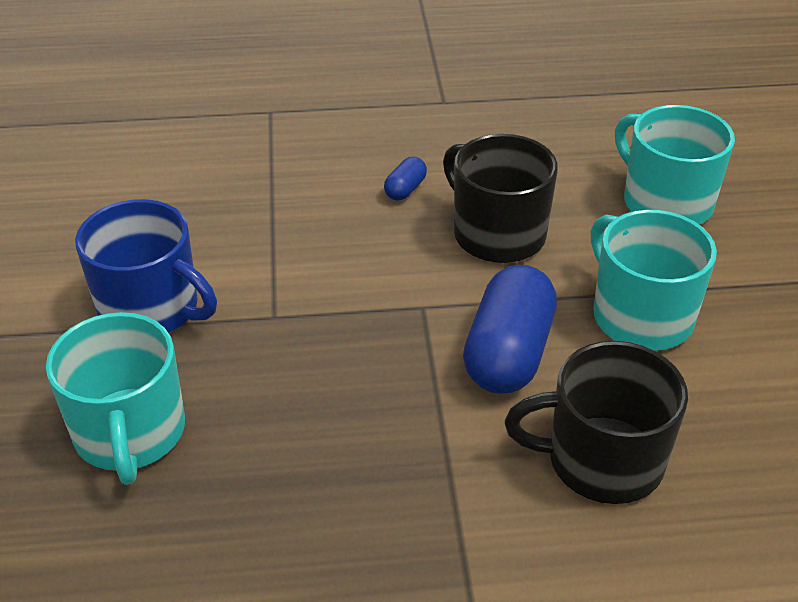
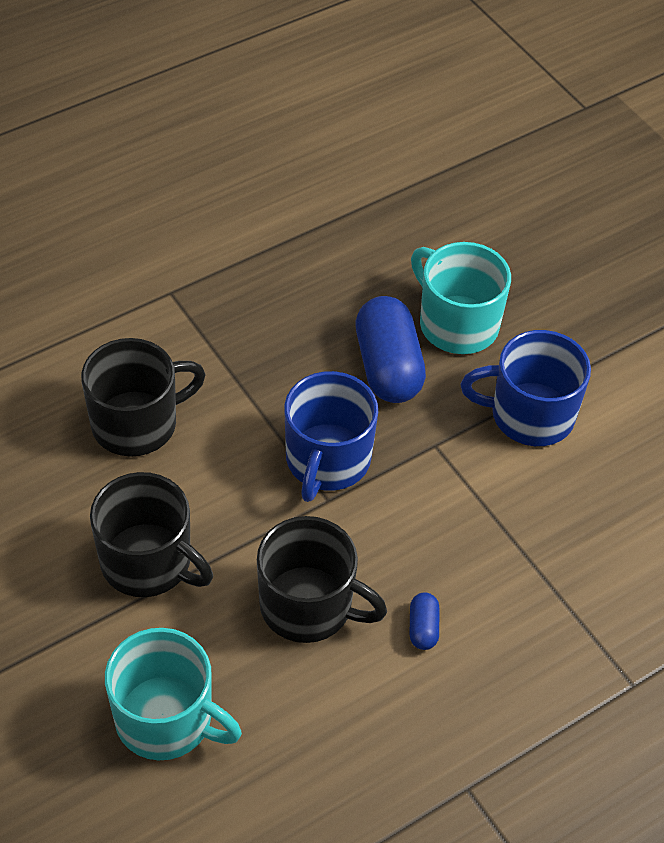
camera: 150 degrees right, 10 degrees up
blue capsule [463,265,557,394] -> blue capsule moved to [355,296,426,403]
turquoise mug [591,210,717,351] -> black mug [90,472,213,597]
none -> blue mug [284,371,378,502]

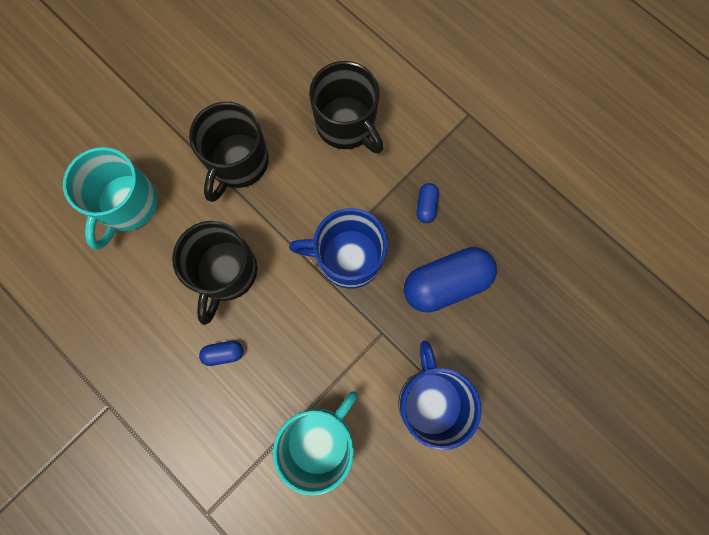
camera: 80 degrees right, 25 degrees up
turquoise mug [411,242,511,354] -> turquoise mug moved to [273,391,358,496]
none -> blue capsule [416,183,439,223]

